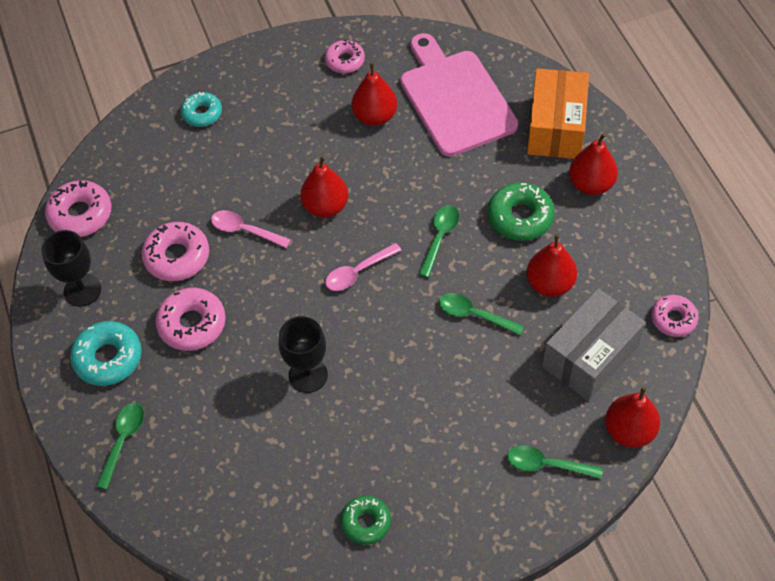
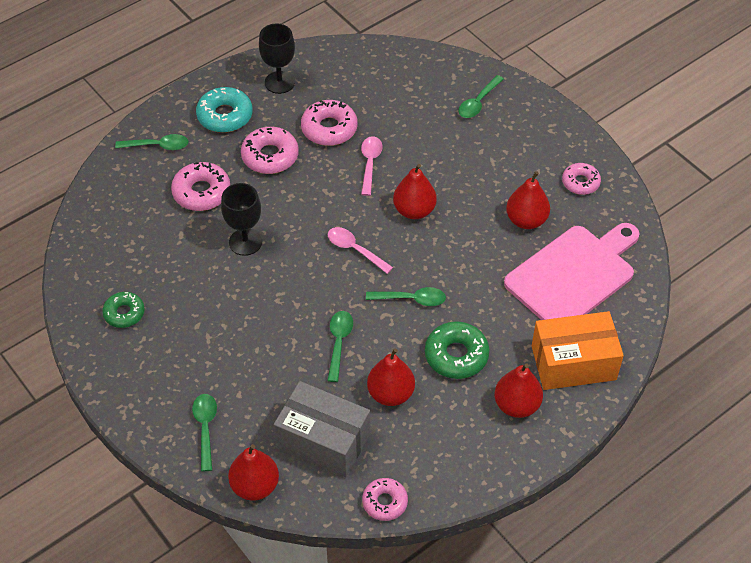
camera: 70 degrees right, 5 degrees down
pink donut [45,180,111,237] -> pink donut moved to [171,162,230,211]
turquoise donut [181,92,222,127] -> green spoon [458,75,504,118]

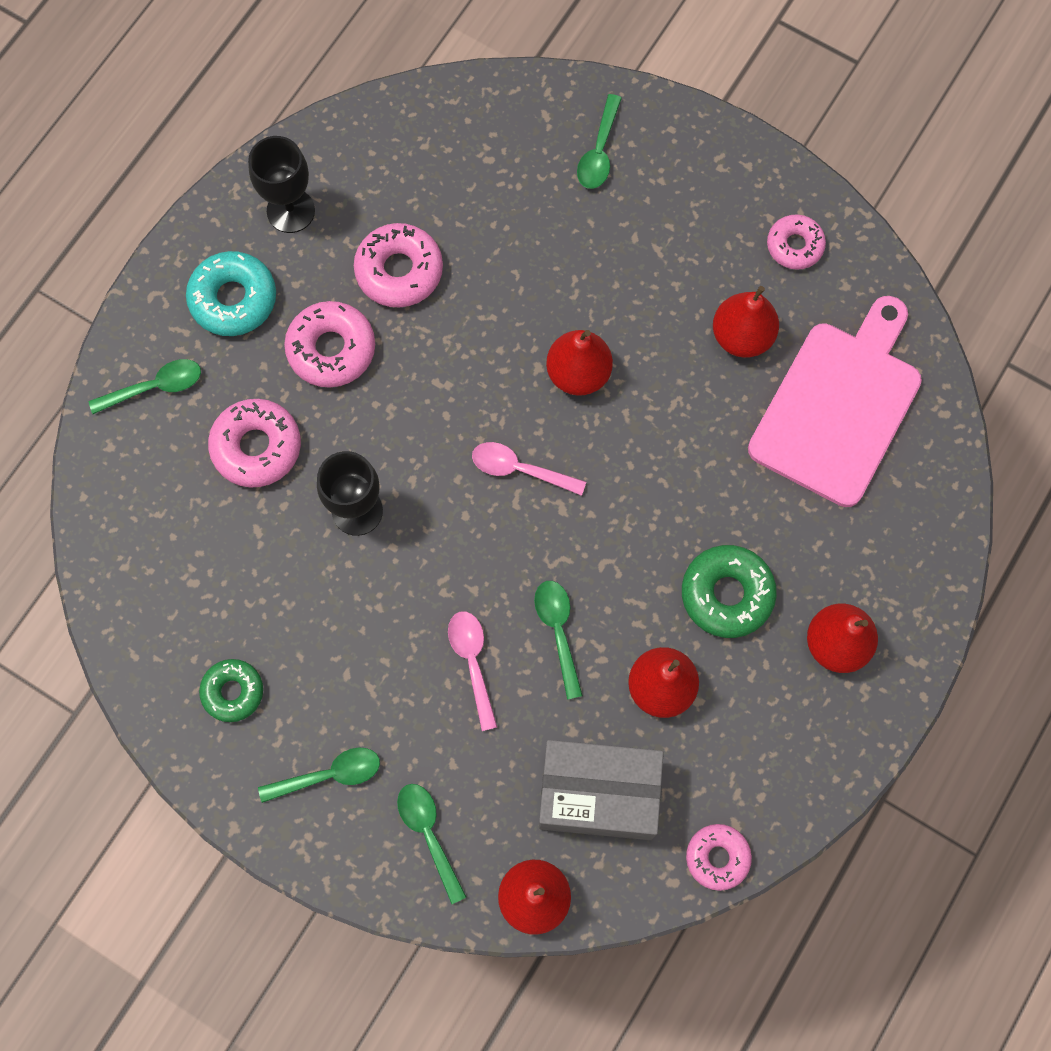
camera: 20 degrees left, 20 degrees up
pink spoon [361,136,383,196] -> pink spoon moved to [448,611,497,731]
green spoon [366,287,446,306] -> green spoon moved to [258,747,380,803]
orange box [532,311,624,390] -> none

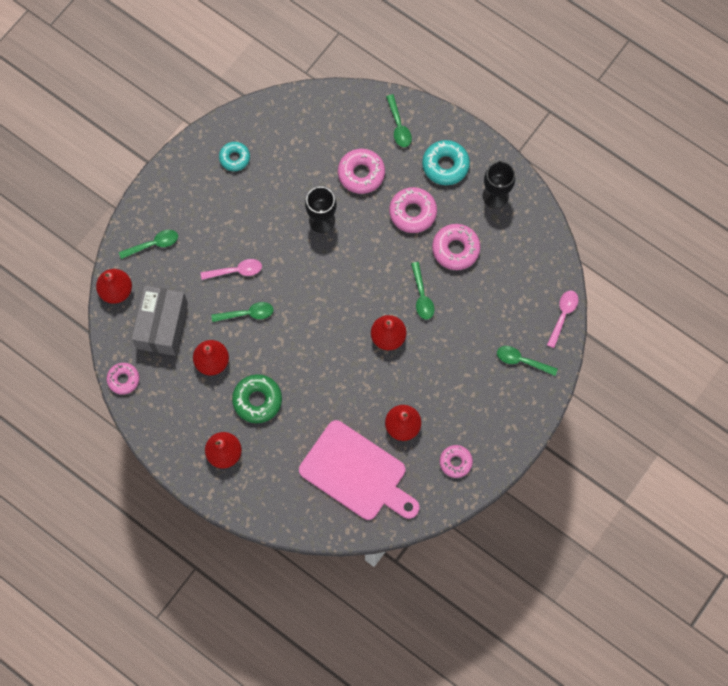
camera: 95 degrees right, 0 degrees up
green donut [199,659,263,722] -> turquoise donut [219,142,250,171]
green spoon [258,747,380,803] -> green spoon moved to [411,262,434,320]
pink spoon [472,442,586,496] -> pink spoon moved to [547,290,578,348]

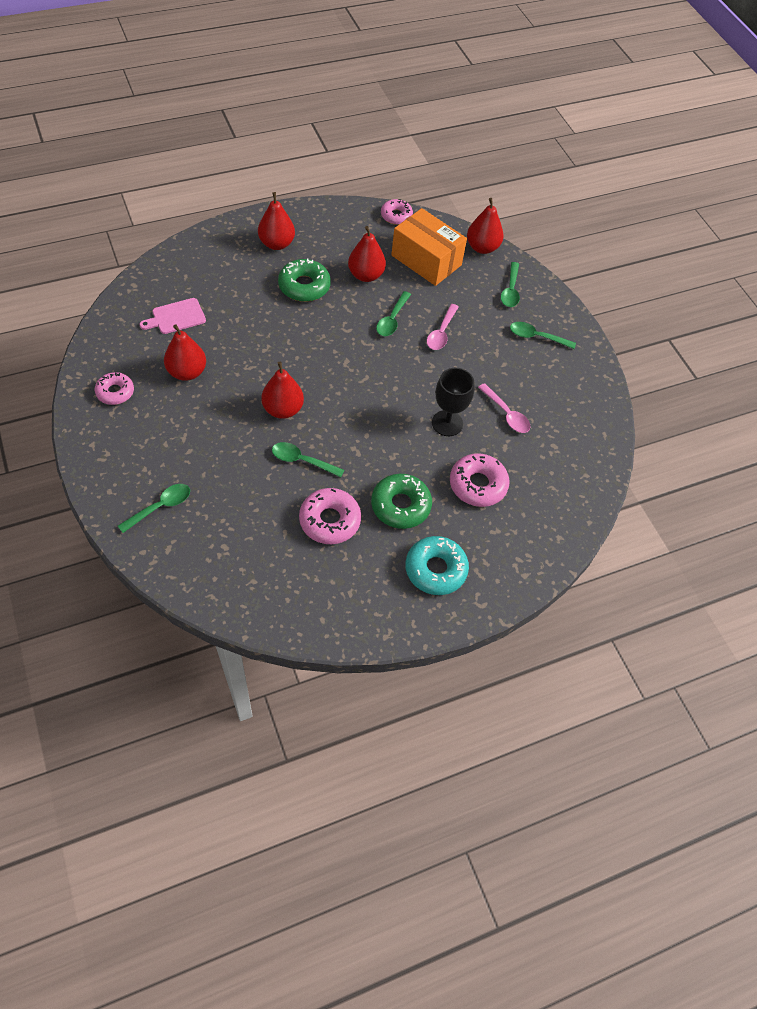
camera: 115 degrees right, 15 degrees down
grey box [132,285,188,356] -> orange box [391,208,467,286]
turquoise donut [219,142,250,171] -> none
pink cutting board [299,420,419,520] -> pink cutting board [140,298,206,334], size x0.47
green spoon [386,94,412,147] -> green spoon moved to [510,322,576,349]
pink donut [389,187,437,233] -> green donut [371,474,432,529]
black goblet [483,161,515,208] -> none
pink spoon [547,290,578,348] -> pink spoon moved to [478,383,530,433]

